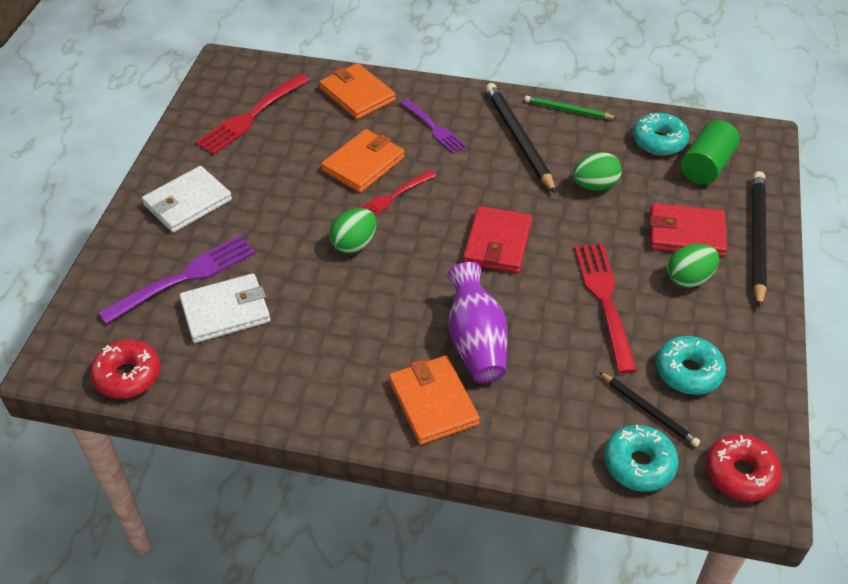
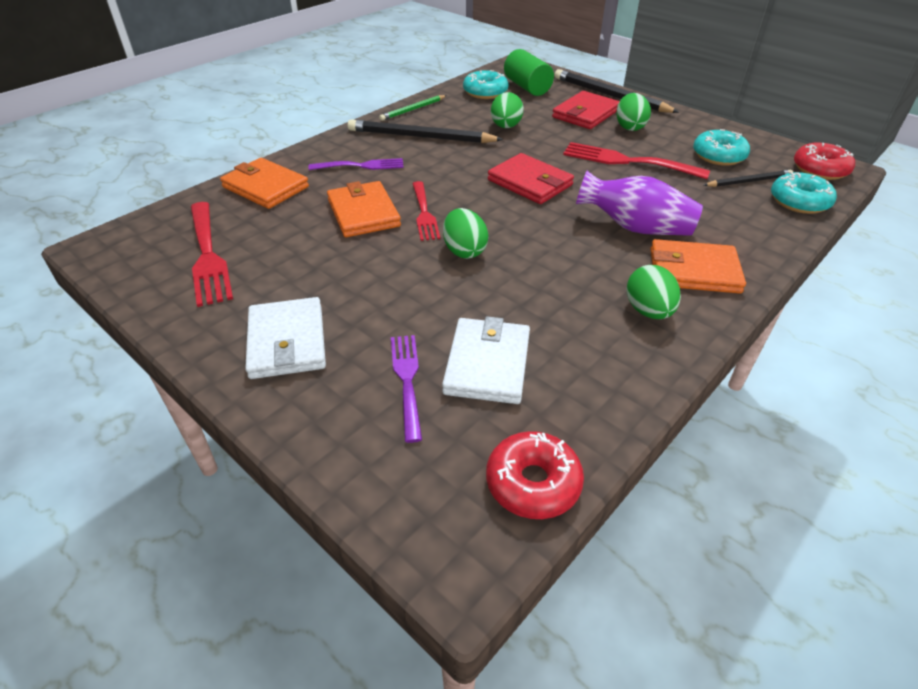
camera: 60 degrees left, 5 degrees down
purple fork [98,235,256,324] -> purple fork [391,335,422,443], size x0.65
orange wallet [319,63,396,120] -> orange wallet turned 45 degrees clockwise [220,158,309,209]
none -> green egg [626,265,681,319]

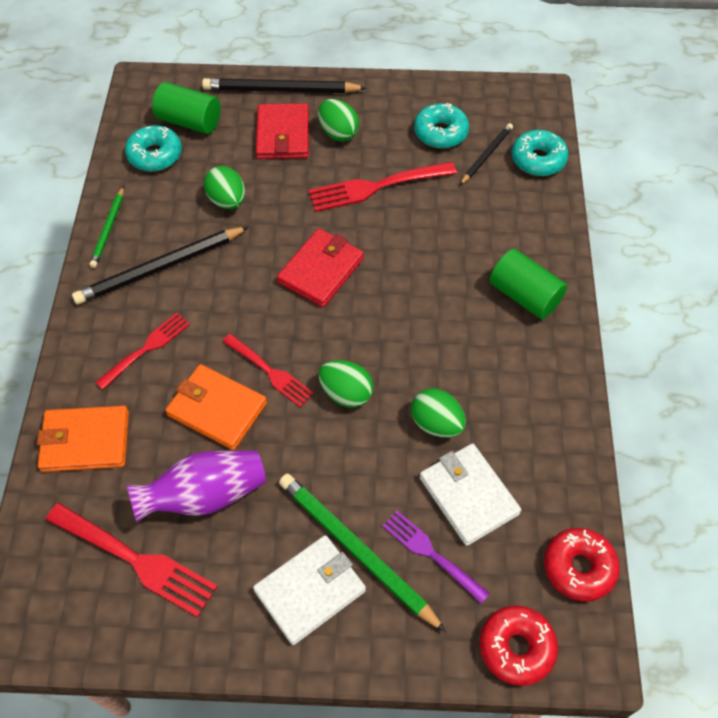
camera: 40 degrees left, 15 degrees up
white wallet [245,297,326,379] -> white wallet turned 75 degrees counterclockwise [253,535,366,645]
purple fork [309,158,404,170] -> red fork [95,313,190,390]
red wallet [488,153,574,204] -> red wallet turned 60 degrees counterclockwise [277,228,364,307]
purple vase [576,171,703,236] -> purple vase moved to [127,451,266,523]
green egg [626,265,681,319] -> green egg moved to [411,388,466,438]
orange wallet [650,239,746,294] -> green cylinder [490,249,567,319]
red donut [794,143,855,180] -> red donut moved to [480,605,558,686]
none -> green pencil [279,473,446,632]

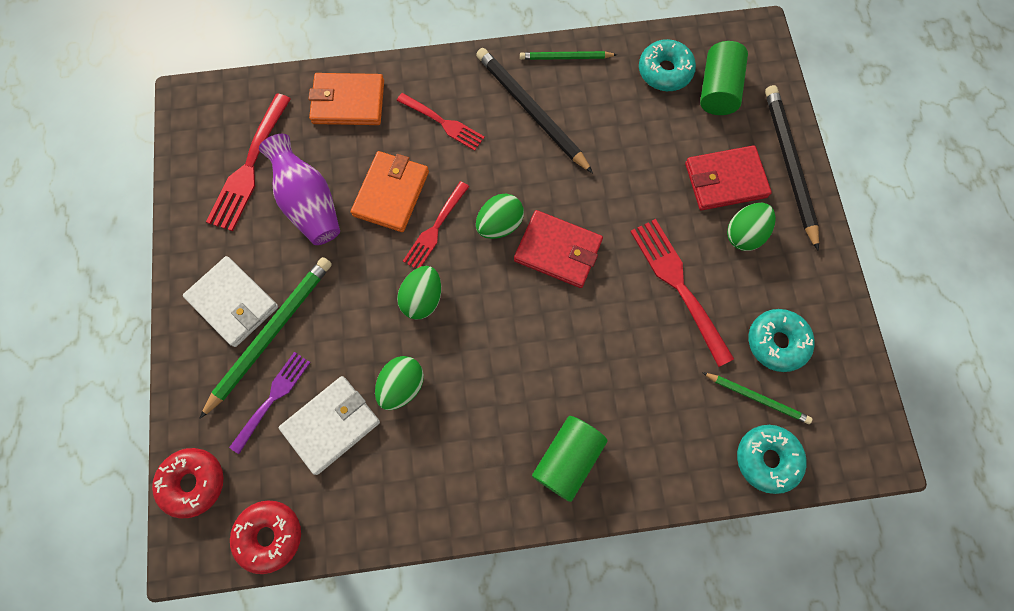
camera: 80 degrees right, 15 degrees up
orange wallet [37,406,129,472] -> orange wallet turned 75 degrees counterclockwise [309,73,384,125]
green egg [204,166,245,209] -> green egg moved to [476,194,524,239]
black pencil [460,123,513,185] -> green pencil [702,372,812,424]

